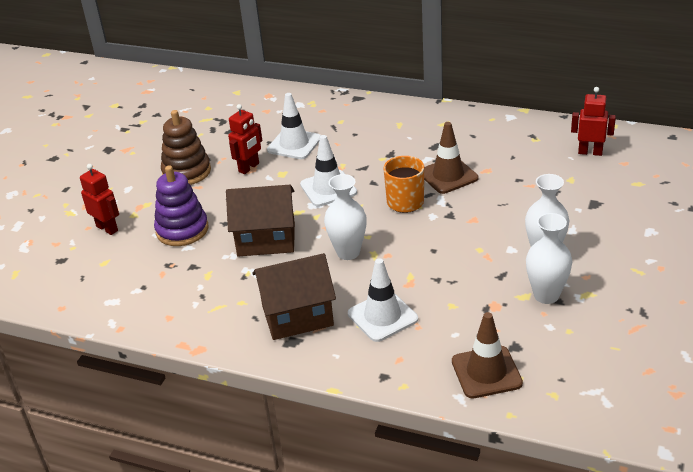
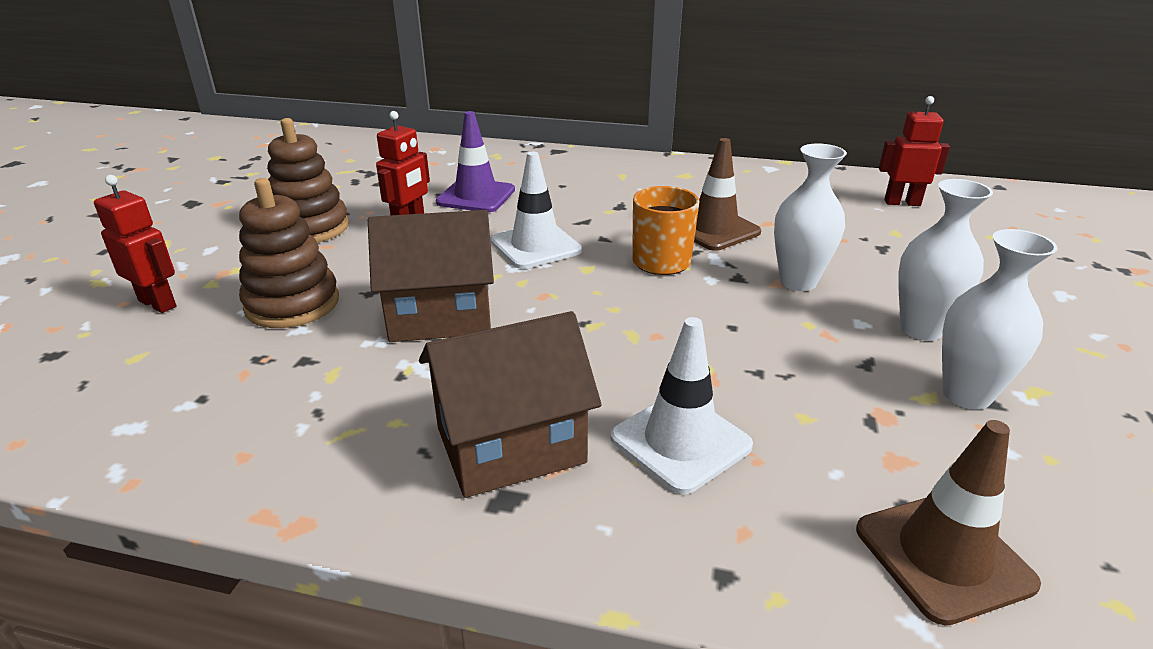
camera: 10 degrees left, 5 degrees down
purple stacking toy [154,165,208,246] -> brown stacking toy [239,178,339,328]
white traffic cone [267,93,321,159] -> purple traffic cone [436,111,515,212]
white vase [324,174,367,260] -> white vase moved to [774,143,847,291]

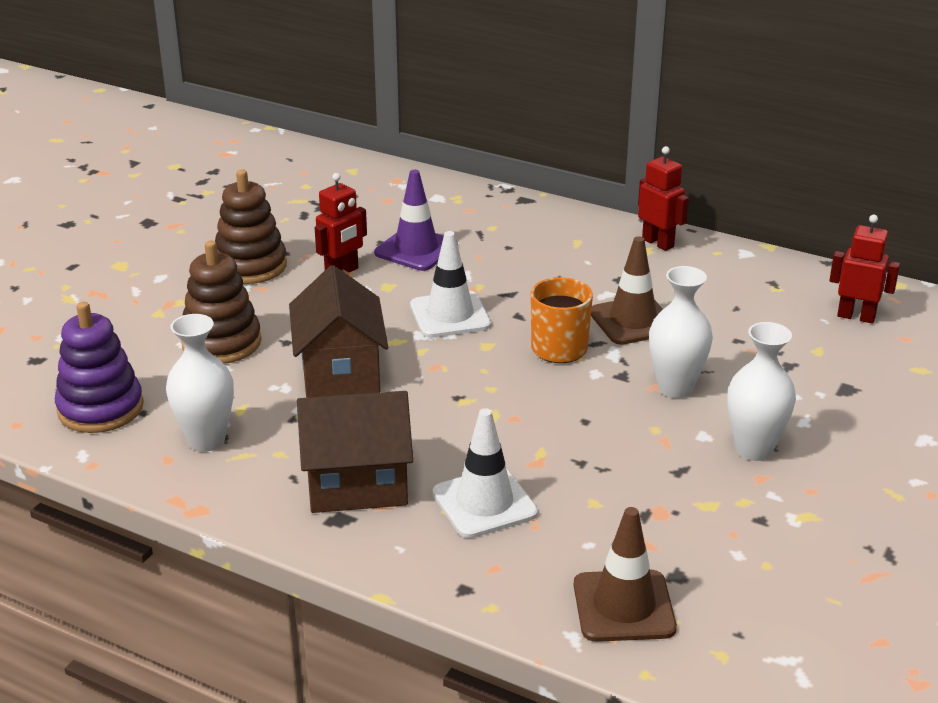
camera: 15 degrees right, 0 degrees up
red robot [94,175,176,313] -> red robot moved to [638,146,689,251]
brown house [368,210,494,342] -> brown house turned 75 degrees clockwise [289,265,388,398]
white vase [942,229,1058,410] -> white vase moved to [166,314,234,452]
none -> purple stacking toy [55,302,144,433]

